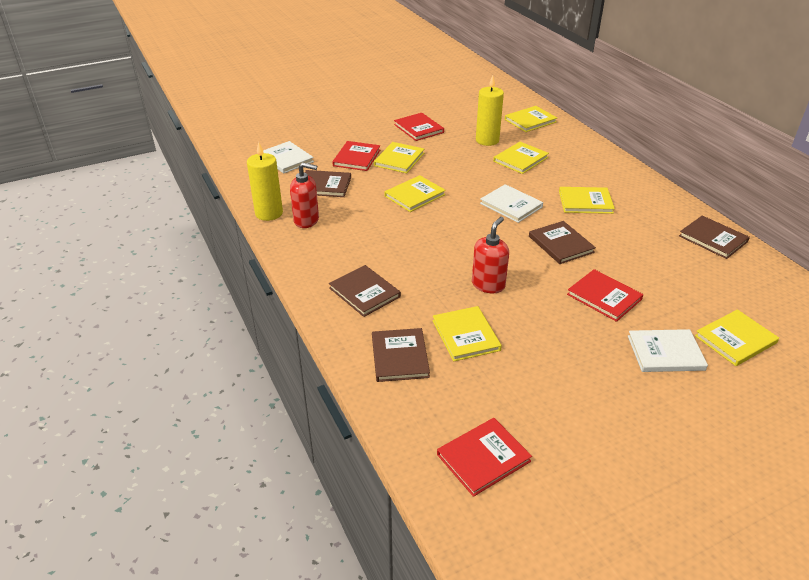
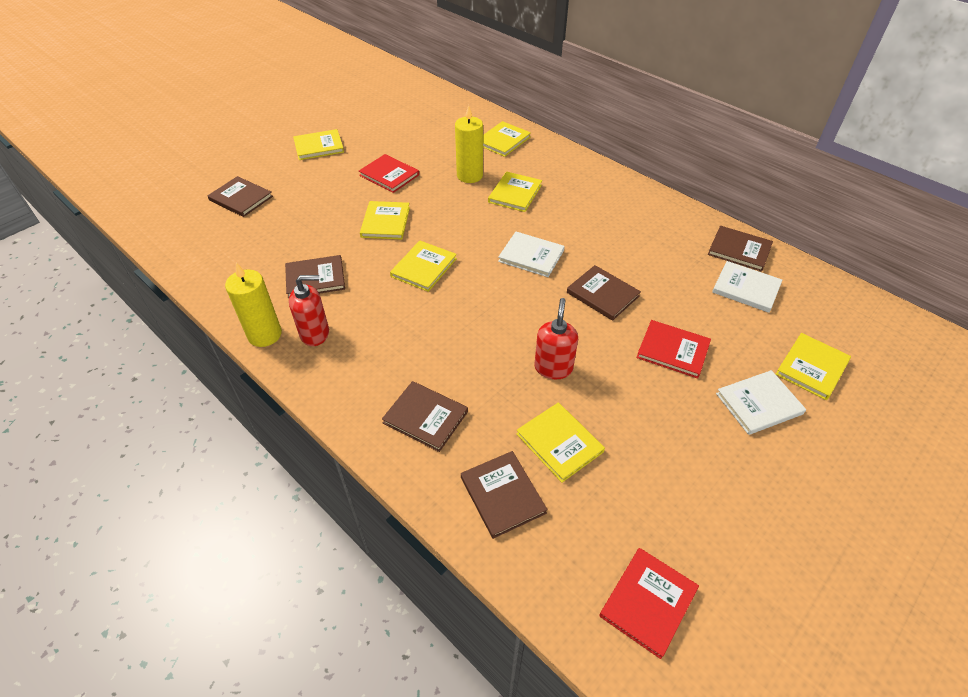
camera: 20 degrees left, 10 degrees up
white book [263,141,314,173] -> white book moved to [712,261,782,313]
red book [332,141,380,171] -> none
yellow book [559,187,615,214] -> yellow book moved to [293,129,344,160]
none -> brown book [208,176,273,217]

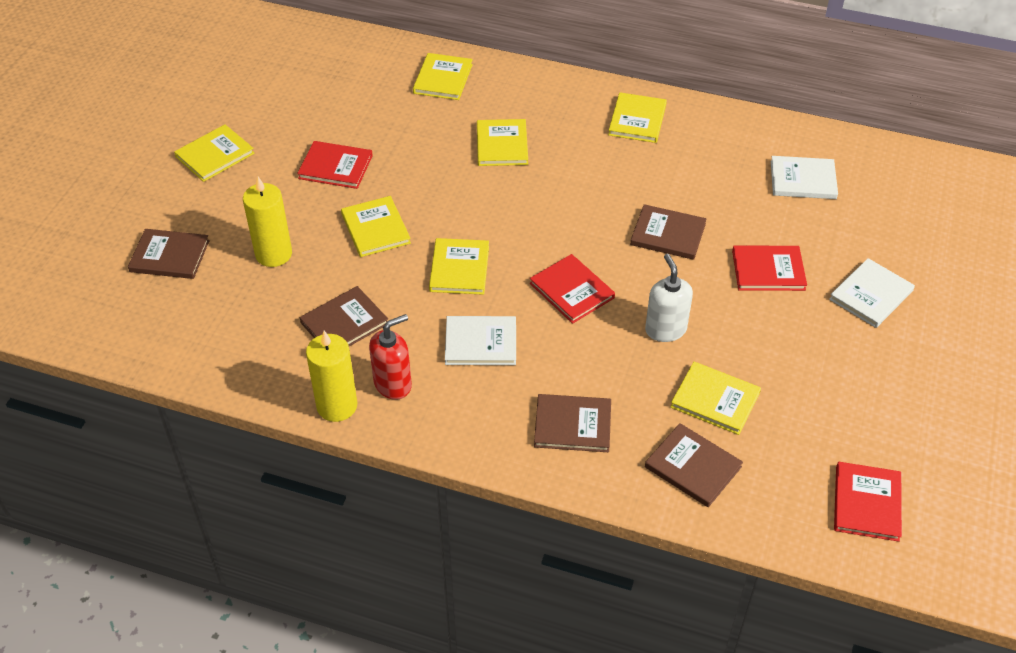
camera: 25 degrees left, 0 degrees up
yellow candle [455,105,483,183] -> yellow candle moved to [243,177,292,267]
white book [498,232,565,277] -> white book moved to [445,316,516,365]
red soap dispenser [535,298,578,379] -> white soap dispenser [645,254,693,342]
brown book [708,226,773,272] -> none
yellow book [776,333,851,400] -> yellow book moved to [608,92,667,143]
none -> red book [530,254,615,324]

